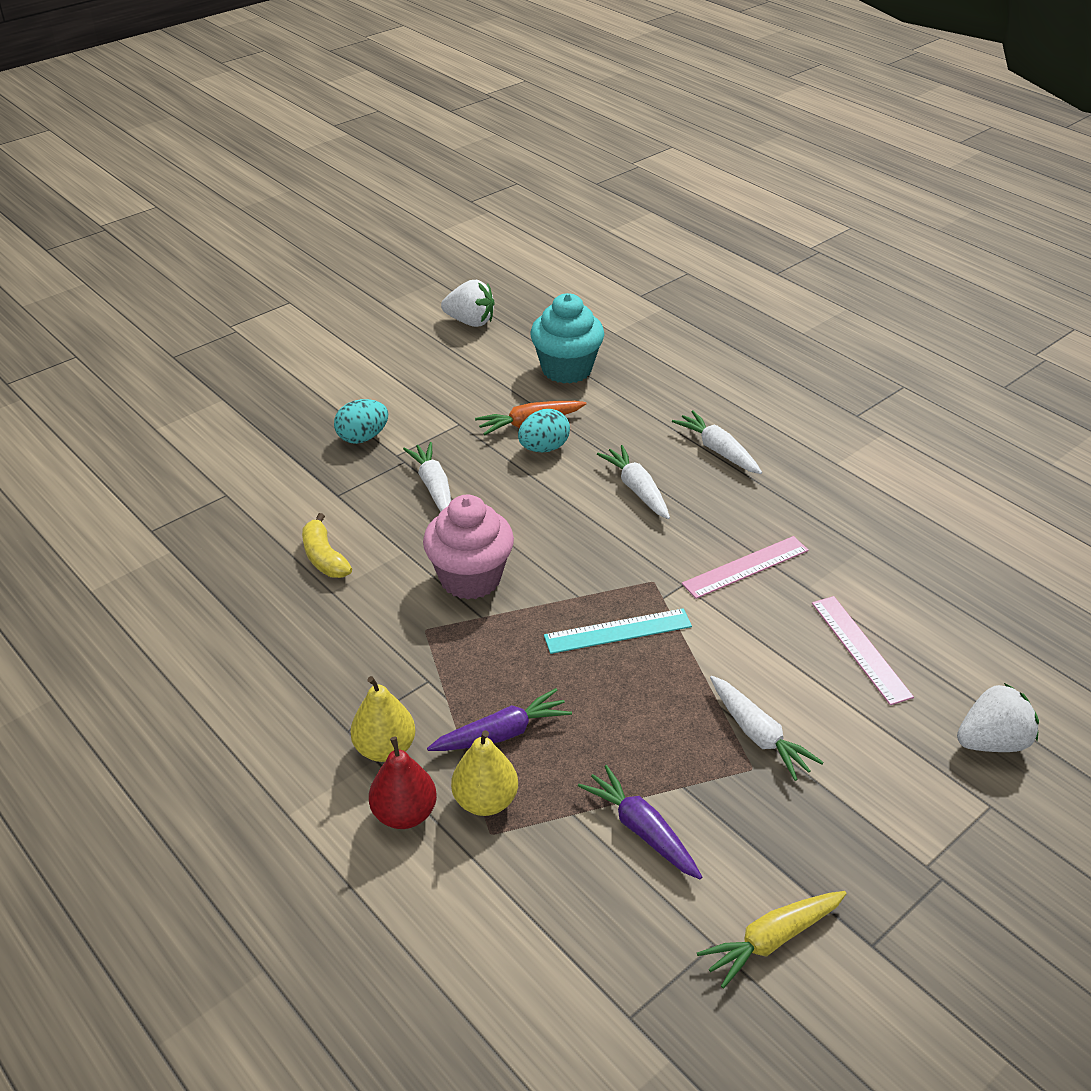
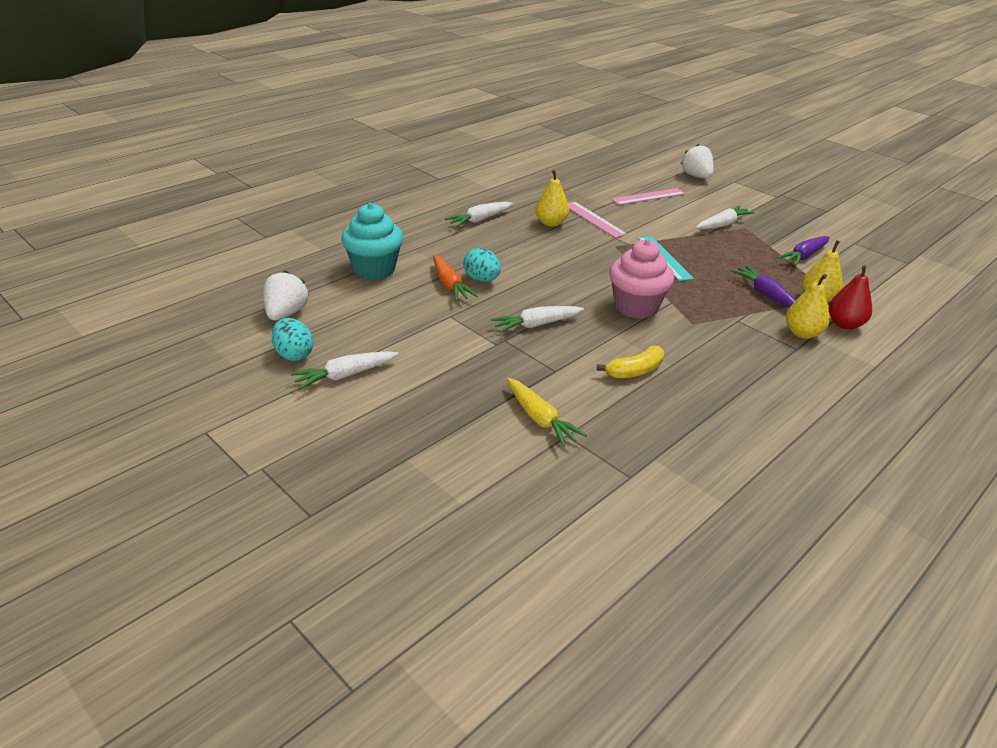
camera: 95 degrees left, 5 degrees down
turquoise egg [334,399,388,444] -> turquoise egg moved to [272,318,313,361]
white carrot [597,445,670,519] -> white carrot moved to [291,351,399,390]
yellow carrot [697,891,847,988] -> yellow carrot moved to [507,378,587,447]
none -> yellow pear [535,170,569,227]

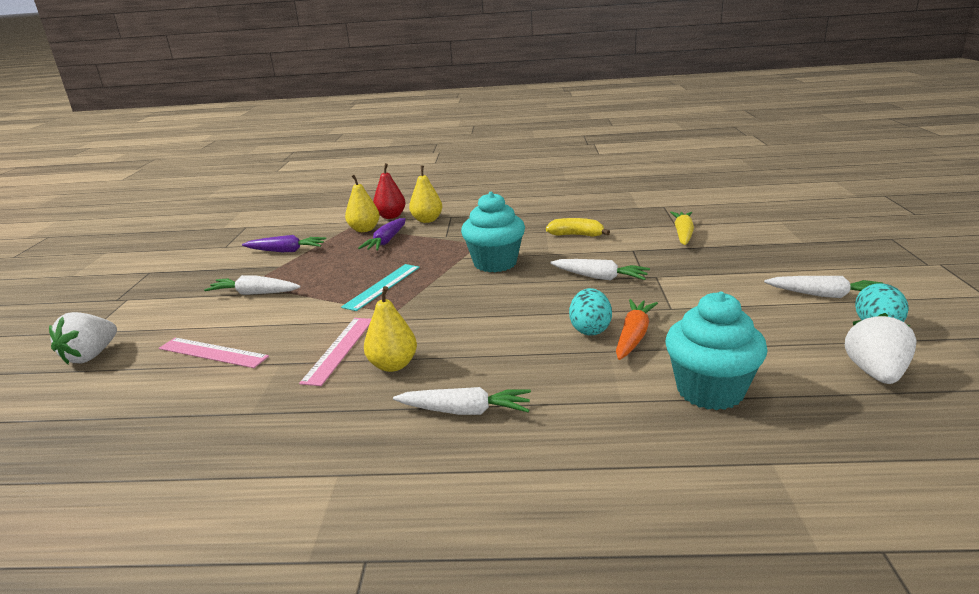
camera: 130 degrees left, 10 degrees down
white strawberry [264,271,309,320] -> white strawberry turned 135 degrees clockwise [845,313,917,384]
pink cupcake [609,239,674,319] -> turquoise cupcake [461,192,525,272]

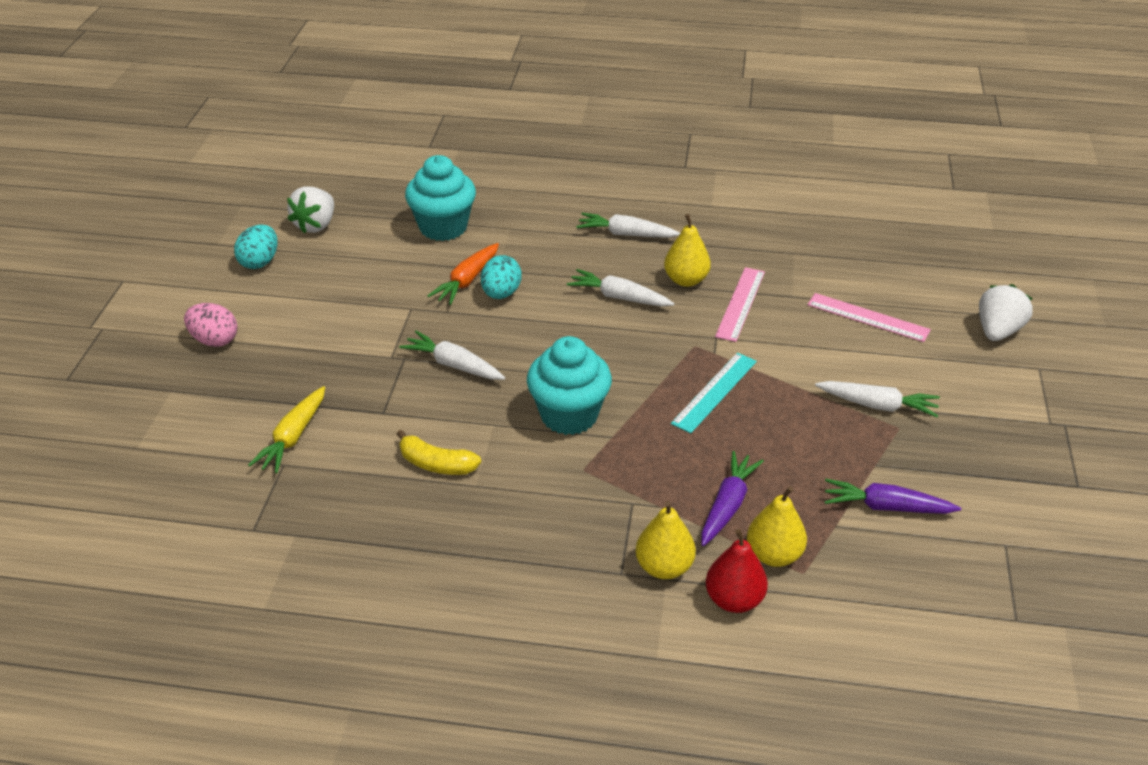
camera: 175 degrees left, 15 degrees up
white carrot [764,276,882,298] -> white carrot moved to [567,269,674,307]
none -> pink egg [184,303,238,347]

